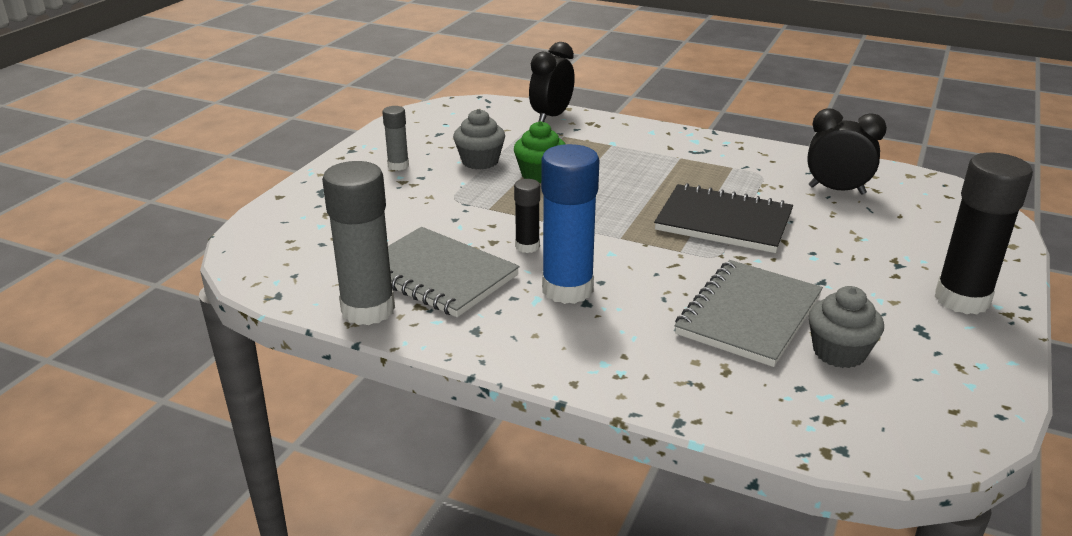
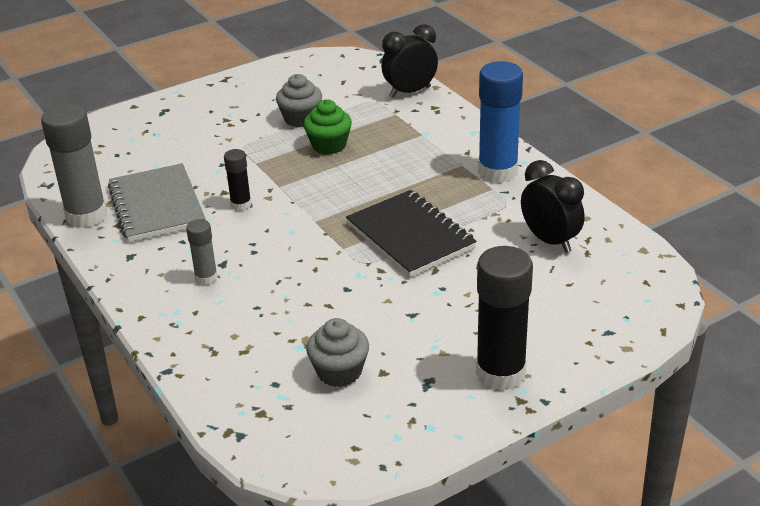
camera: 35 degrees right, 5 degrees up
grey glue stick [382,106,409,171] -> grey glue stick moved to [186,219,218,285]
blue glue stick [541,144,599,304] -> blue glue stick moved to [478,61,523,183]
grey notebook [675,260,823,367] -> none

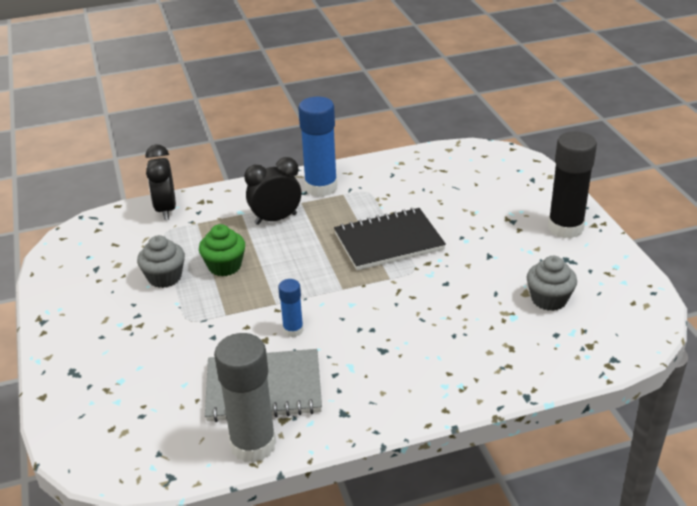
camera: 75 degrees left, 0 degrees up
grey glue stick [186,219,218,285] -> none
black glue stick [224,149,252,211] -> blue glue stick [278,279,304,337]
black clock [521,160,585,253] -> black clock moved to [244,157,301,225]

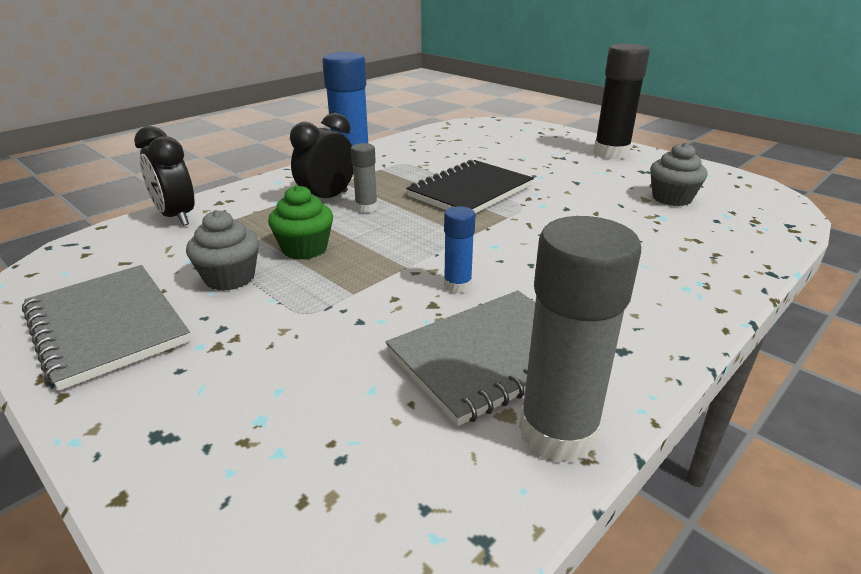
camera: 30 degrees left, 5 degrees down
none -> grey notebook [22,265,191,391]
none -> grey glue stick [351,143,378,213]

